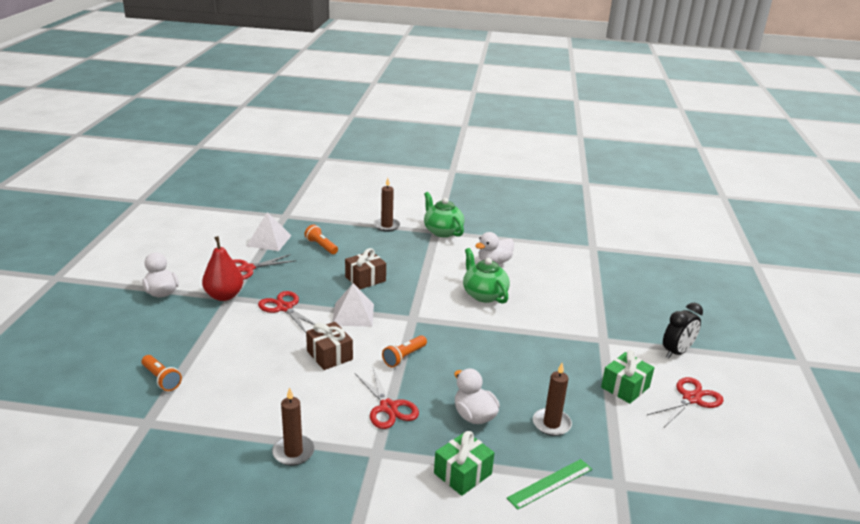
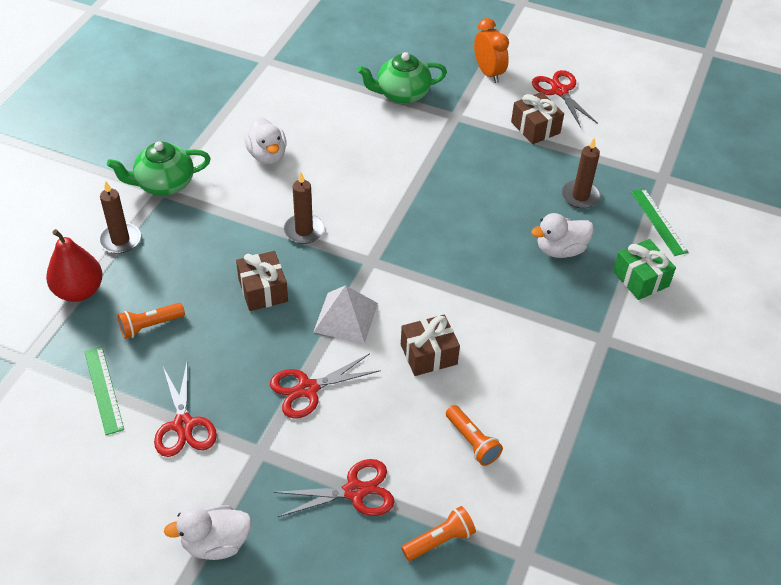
camera: 75 degrees left, 20 degrees up
red pear [202,236,243,301] -> red pear moved to [46,229,103,302]
white pyramid [247,212,292,251] -> green ruler [84,346,124,435]
brown candle [272,388,315,466] -> brown candle moved to [284,173,324,244]
red scissors [355,368,419,429] -> red scissors moved to [274,459,395,517]
orange flashlight [382,335,427,367] -> orange flashlight moved to [446,405,503,466]
green teapot [463,248,510,304] -> green teapot moved to [357,52,447,104]
green gift [601,350,654,404] -> brown gift [511,92,564,144]
black clock [663,303,703,358] -> orange clock [474,18,509,83]

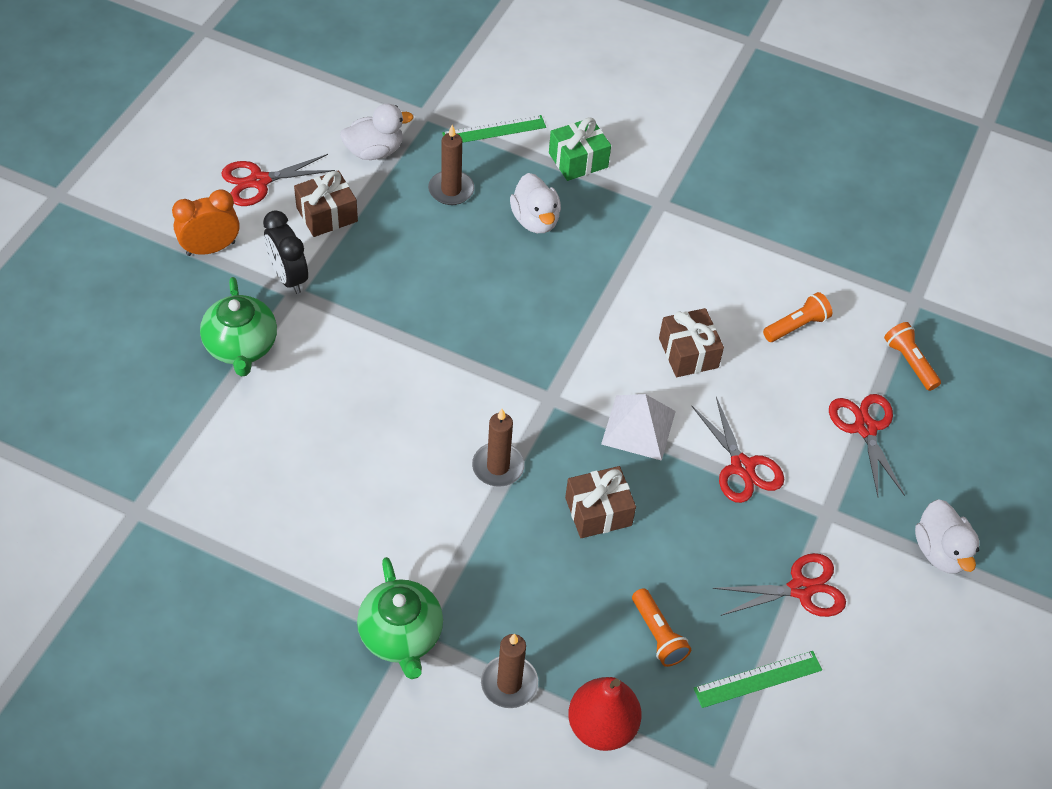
camera: 90 degrees left, 5 degrees up
white duck [245,117,287,164] -> white duck moved to [340,104,413,160]
none -> black clock [263,210,308,294]

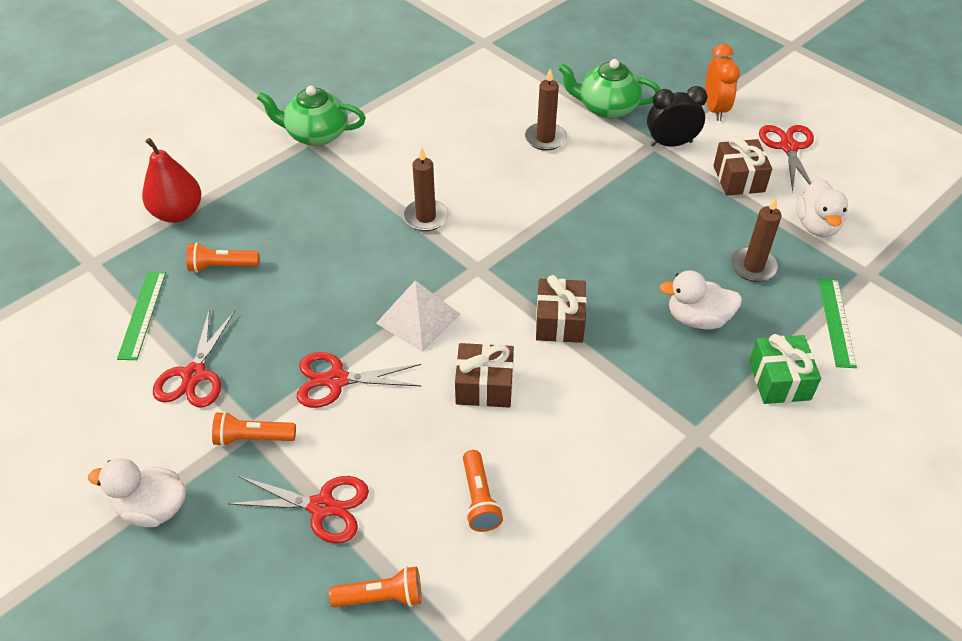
camera: 115 degrees right, 5 degrees down
brown candle [481,633,538,708] -> brown candle moved to [525,69,567,151]
brown gift [565,466,636,538] -> brown gift moved to [536,275,586,343]
none -> orange flashlight [212,411,296,447]

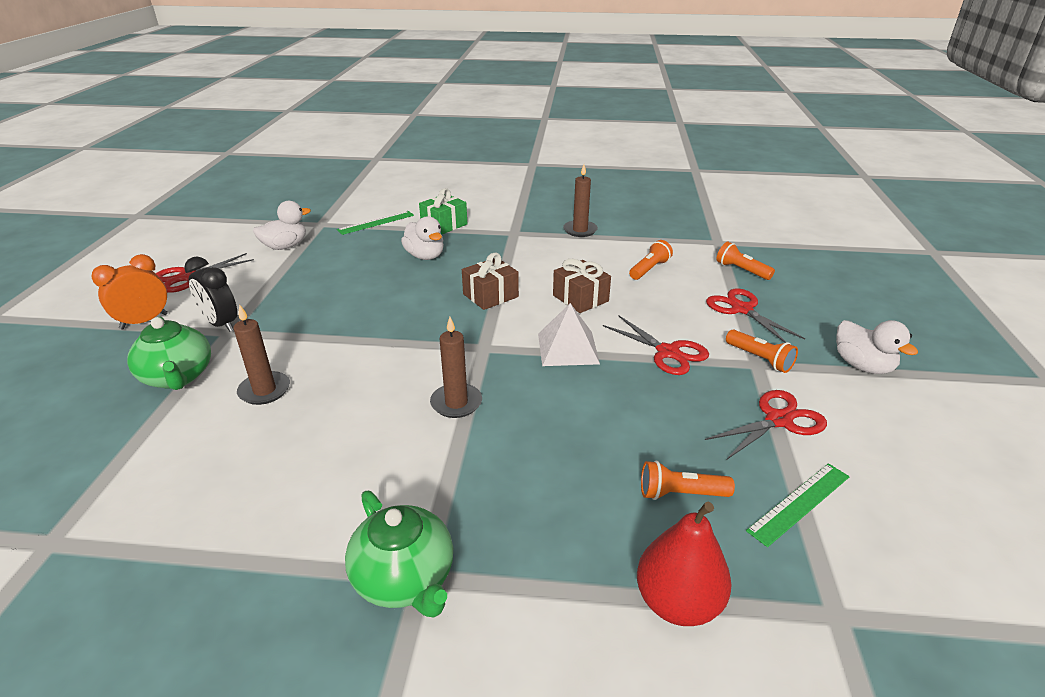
camera: 130 degrees left, 15 degrees down
orange flashlight [186,242,259,273] -> orange flashlight turned 135 degrees clockwise [641,461,735,500]
brown gift [713,136,772,196] -> none
brown candle [730,197,782,282] -> brown candle moved to [563,164,598,237]

